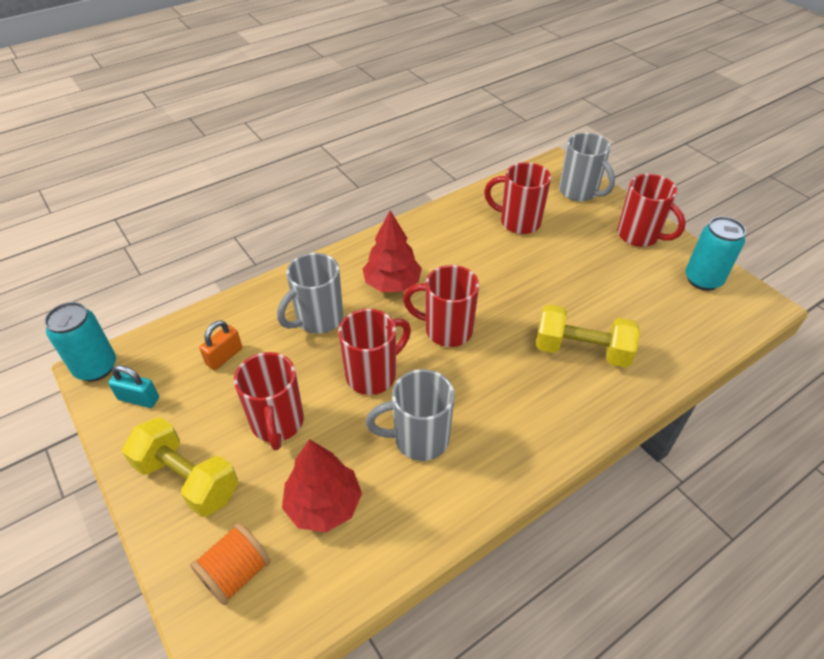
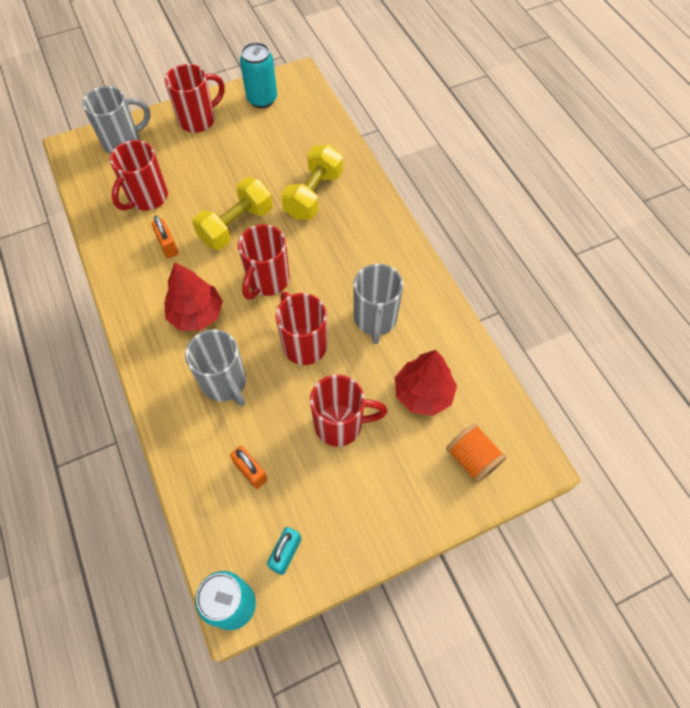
camera: 80 degrees left, 15 degrees up
yellow dumbbell [122,417,238,517] -> yellow dumbbell moved to [192,177,273,250]
none -> orange padlock [151,216,178,258]

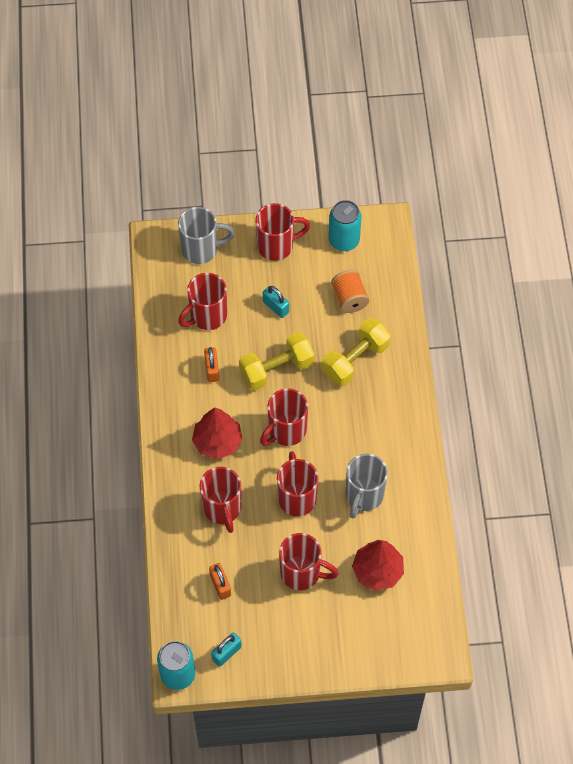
camera: 20 degrees right, 0 degrees up
grey mug [185,329,246,406] -> red mug [199,467,241,533]
orange spool [446,423,507,483] -> orange spool moved to [331,270,369,313]
none -> turquoise padlock [263,286,289,318]

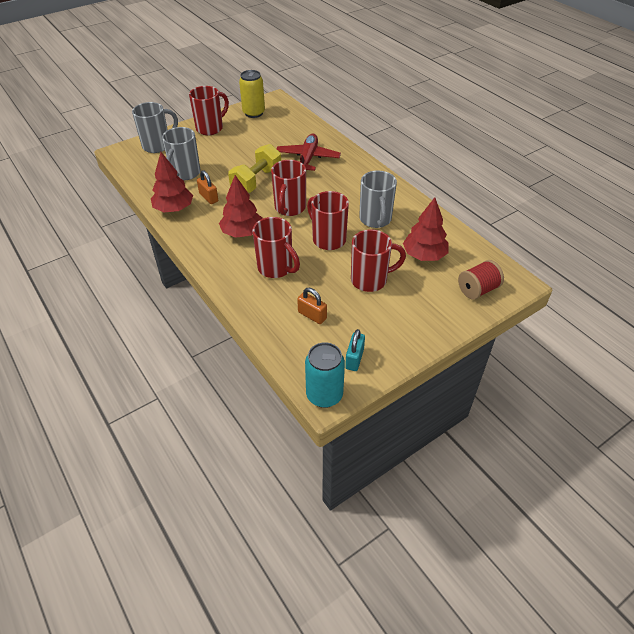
camera: 30 degrees left, 15 degrees down
red mug [178,273,227,330] -> grey mug [162,127,201,180]
turquoise padlock [263,286,289,318] -> none
yellow dumbbell [322,318,390,386] -> red plane [277,134,341,171]
turquoise can [329,200,362,251] -> yellow can [239,70,265,118]
orange spool [331,270,369,313] -> none
none -> red tree [151,152,193,212]
none -> red spool [458,260,504,300]

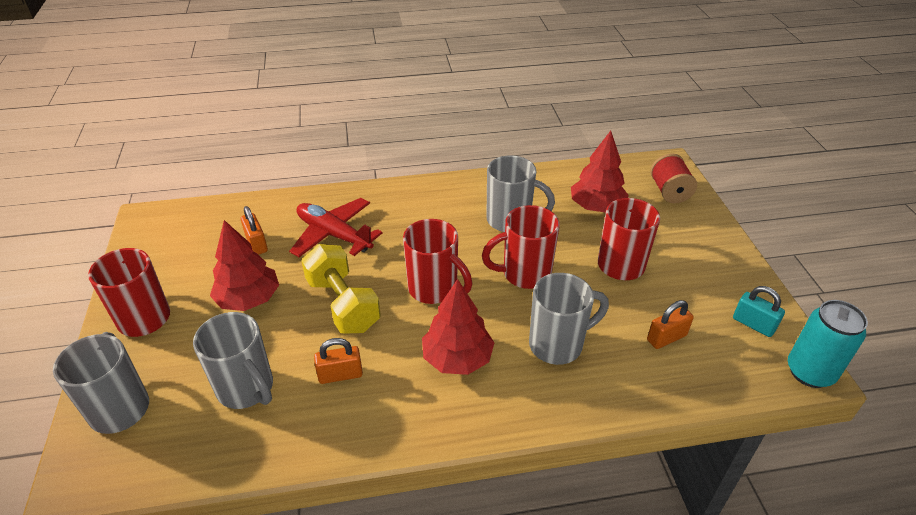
camera: 65 degrees left, 5 degrees down
red tree [151,152,193,212] -> red tree moved to [210,220,279,311]
yellow can [239,70,265,118] -> none
red mug [252,217,300,278] -> grey mug [529,273,609,365]
none -> orange padlock [241,206,268,255]

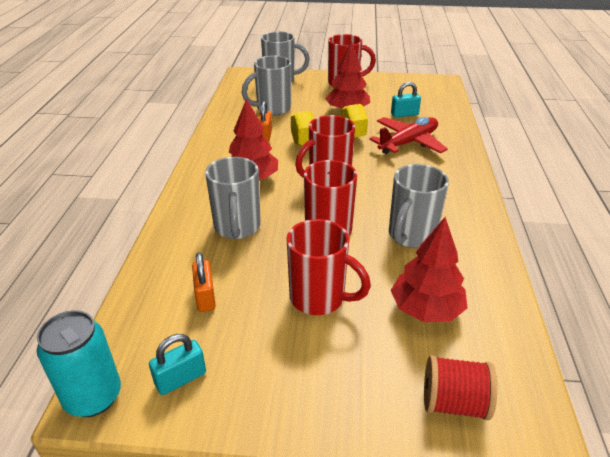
camera: 105 degrees right, 5 degrees down
orange padlock [241,206,268,255] -> turquoise padlock [391,82,421,117]

